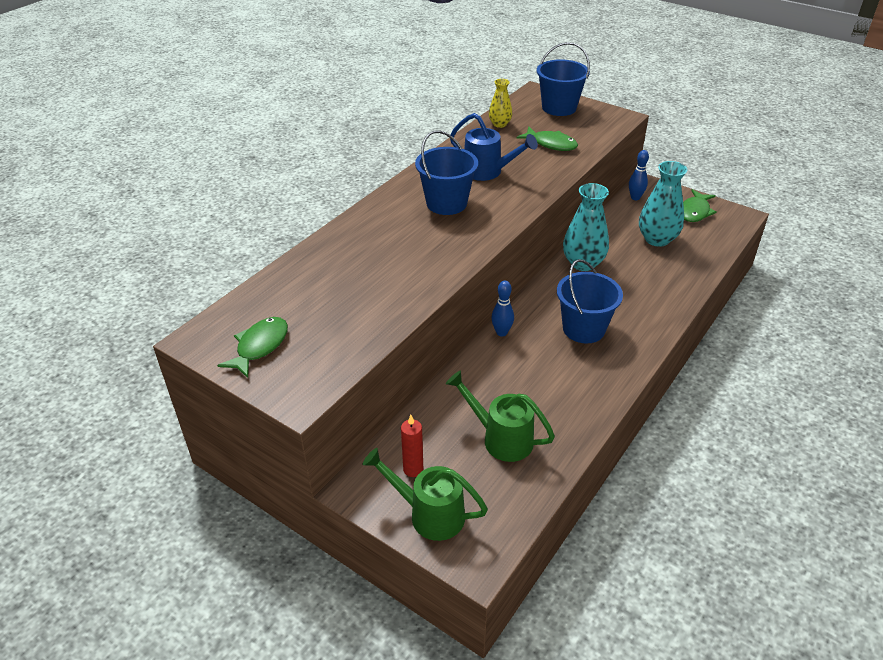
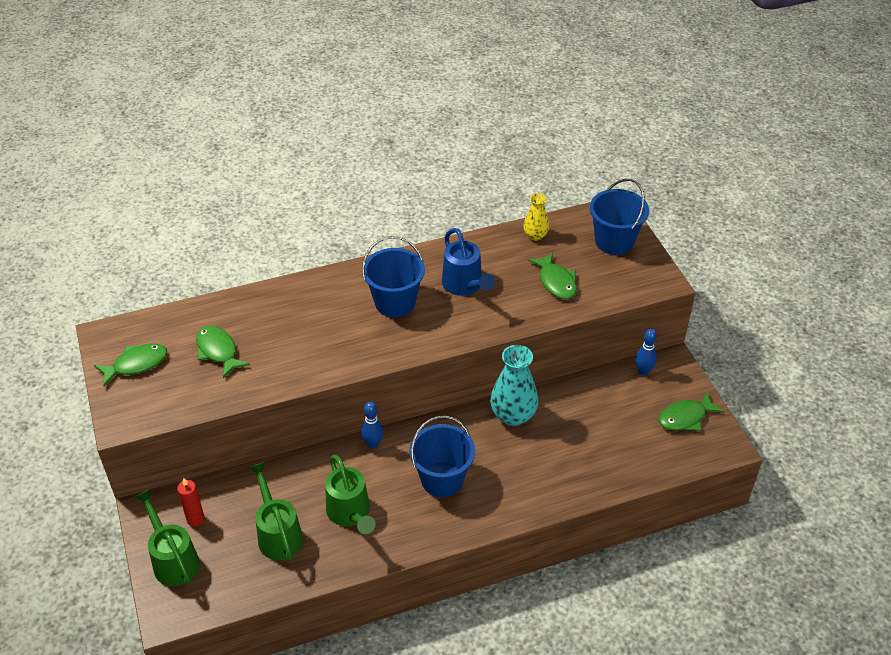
camera: 35 degrees right, 5 degrees up
turquoise vase [639,161,688,247] -> none
none -> green fish [196,326,250,378]
none -> green watering can [325,455,375,534]

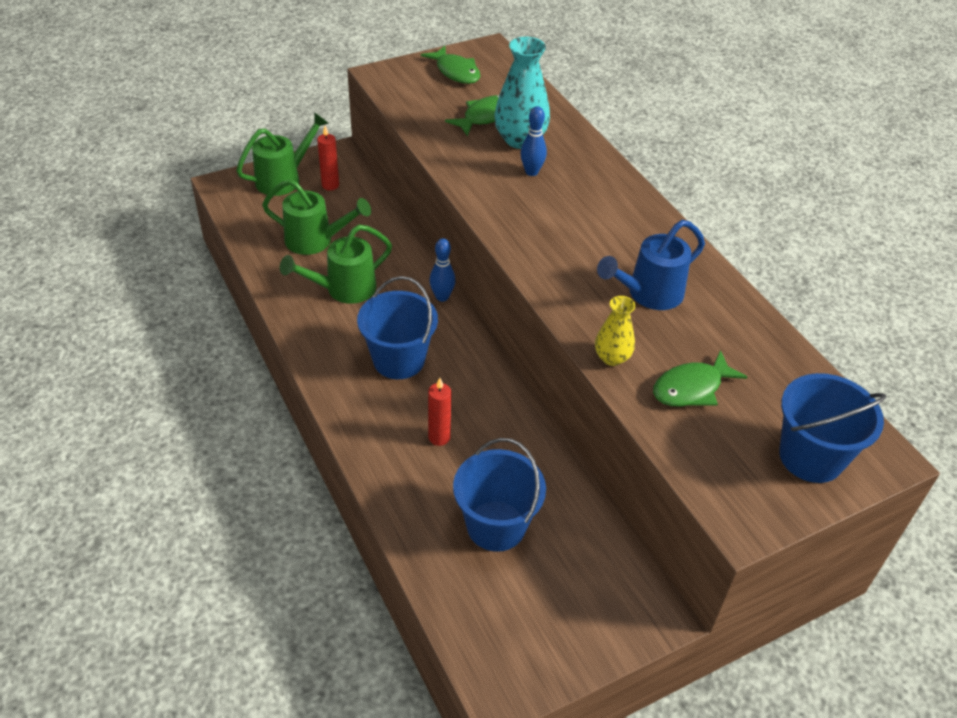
camera: 80 degrees right, 0 degrees up
green watering can [248,462,303,560] -> green watering can turned 45 degrees clockwise [262,179,371,255]
blue bucket [362,236,425,317] -> blue bucket moved to [453,438,546,552]
turquoise vase [490,345,538,426] -> turquoise vase moved to [494,37,550,149]
yellow vase [523,193,549,241] -> yellow vase moved to [595,296,635,366]
blue bowling pin [635,329,657,375] -> blue bowling pin moved to [520,106,547,176]
green fish [658,391,724,430] -> none
none -> red candle [428,378,451,446]

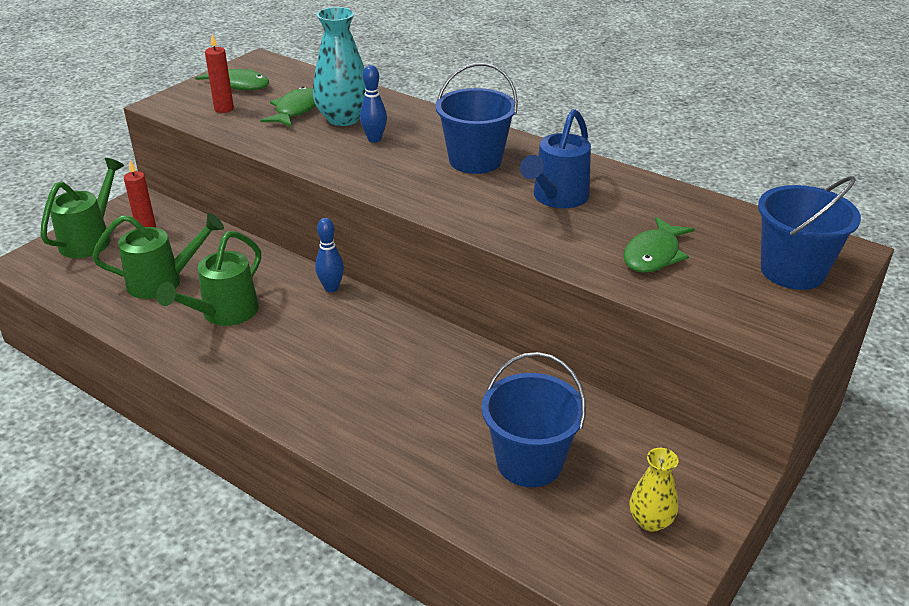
camera: 25 degrees left, 10 degrees down
blue bucket [357,276,438,379] -> blue bucket moved to [435,63,518,174]
red candle [428,378,451,446] -> red candle moved to [205,34,234,113]
yellow vase [595,296,635,366] -> yellow vase moved to [629,448,679,532]

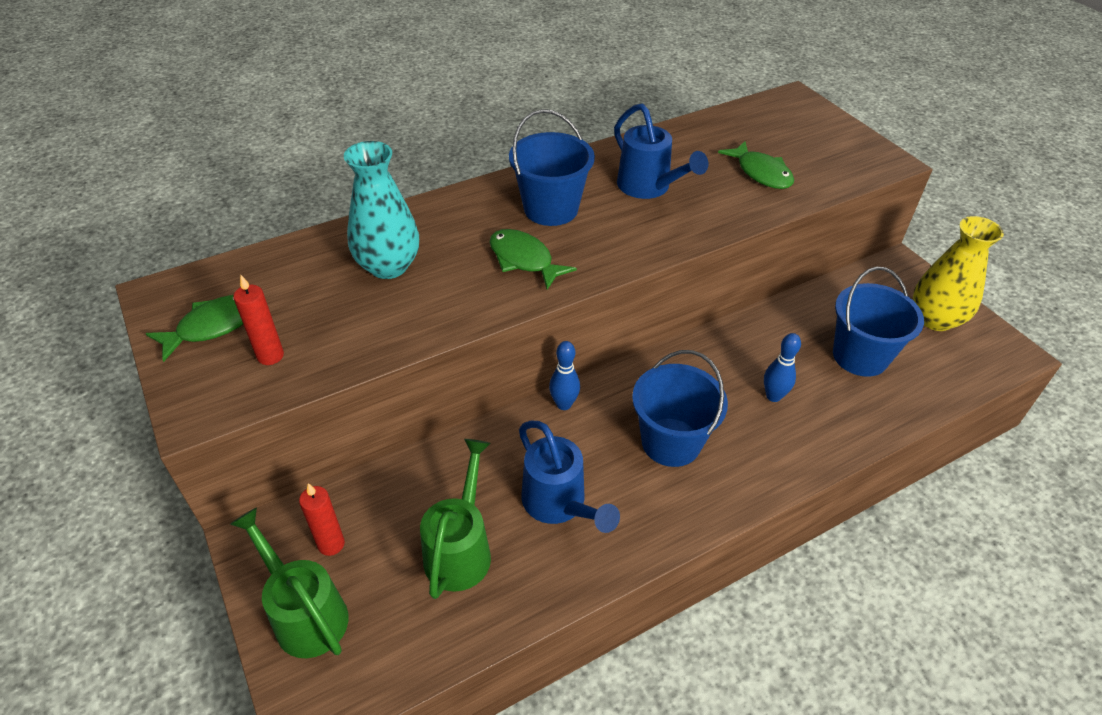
camera: 65 degrees left, 10 degrees up
green watering can [156,231,261,326] -> blue watering can [519,421,620,533]
green fish [260,87,316,127] -> green fish moved to [490,229,577,289]
blue bowling pin [360,65,387,143] -> blue bowling pin moved to [764,333,801,402]
yellow vase [629,448,679,532] -> yellow vase [913,216,1004,331], size x1.74
blue bucket [758,176,861,290] -> blue bucket moved to [632,350,728,467]

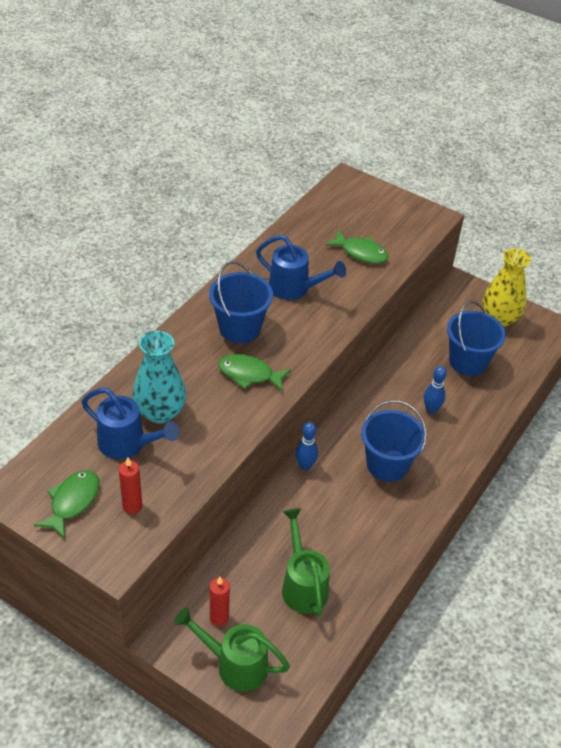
camera: 30 degrees left, 0 degrees up
blue watering can [519,421,620,533] -> blue watering can moved to [82,388,179,459]

